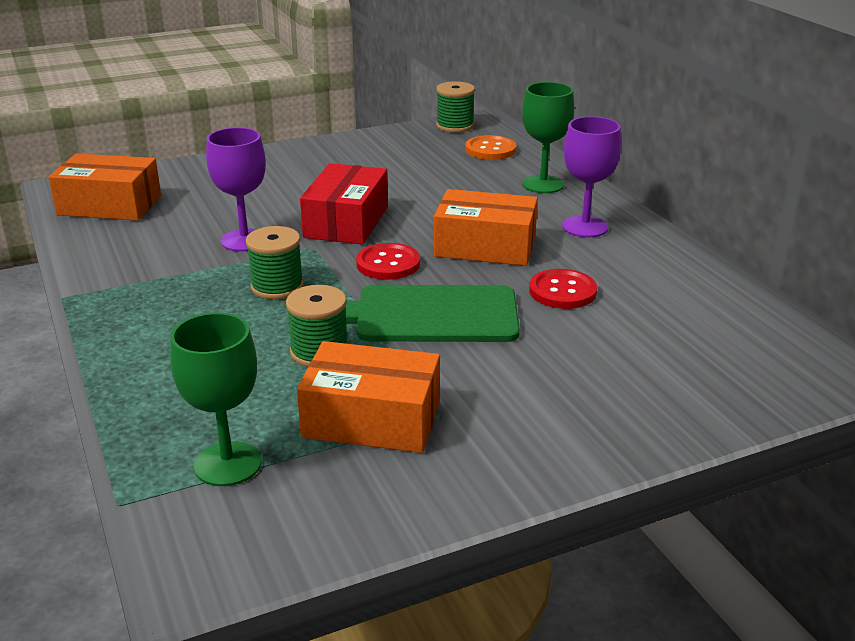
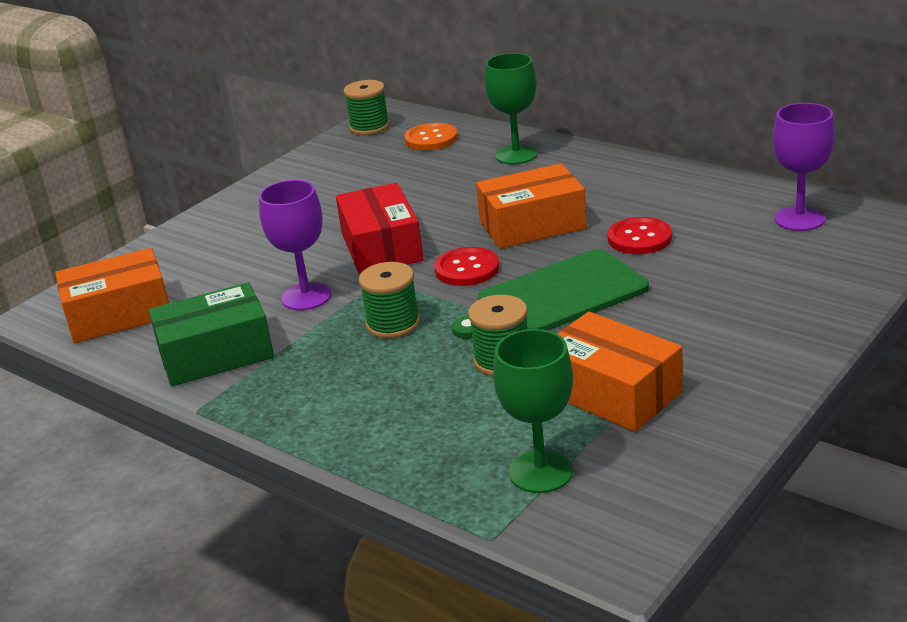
camera: 25 degrees left, 0 degrees up
orange box [297,341,440,453] -> orange box turned 60 degrees clockwise [558,311,683,432]
purple goblet [562,116,621,238] -> purple goblet moved to [773,103,835,231]
none -> green box [148,282,274,386]

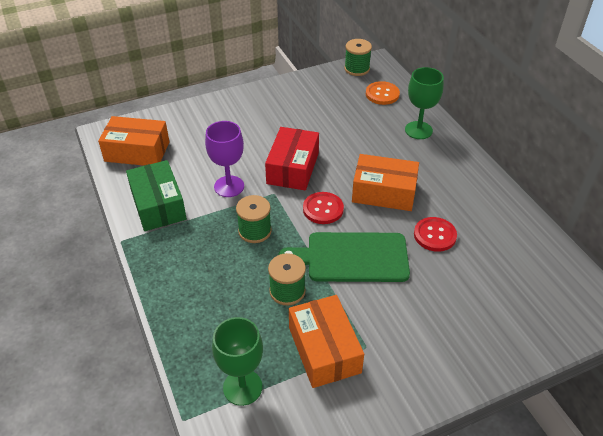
camera: 25 degrees right, 15 degrees up
green box [148,282,274,386] -> green box turned 60 degrees clockwise [126,160,187,231]
purple goblet [773,103,835,231] -> none

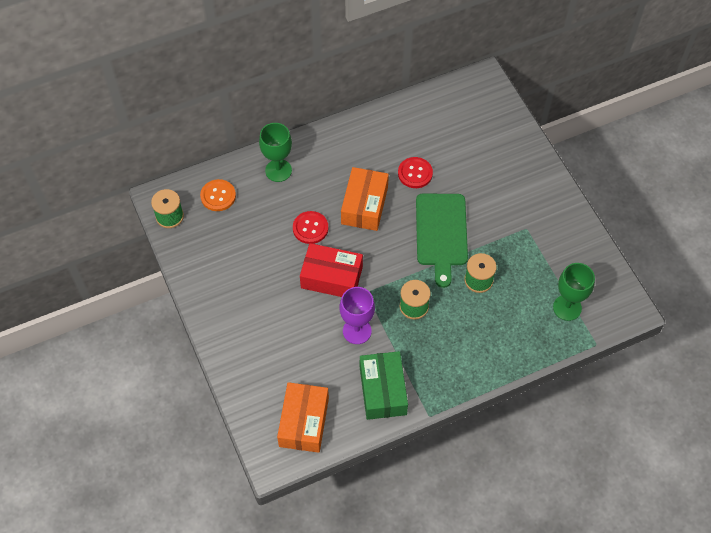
camera: 90 degrees left, 15 degrees up
green box [126,160,187,231] -> green box turned 75 degrees counterclockwise [360,351,408,420]
orange box [289,295,364,388] -> none
red button [303,192,344,224] -> red button moved to [293,211,328,244]

